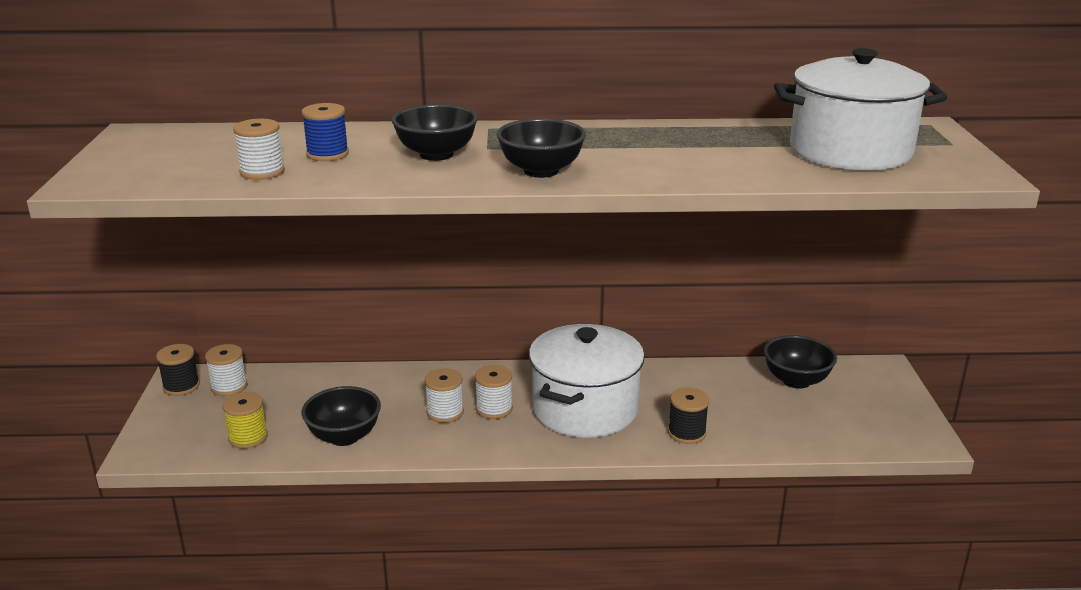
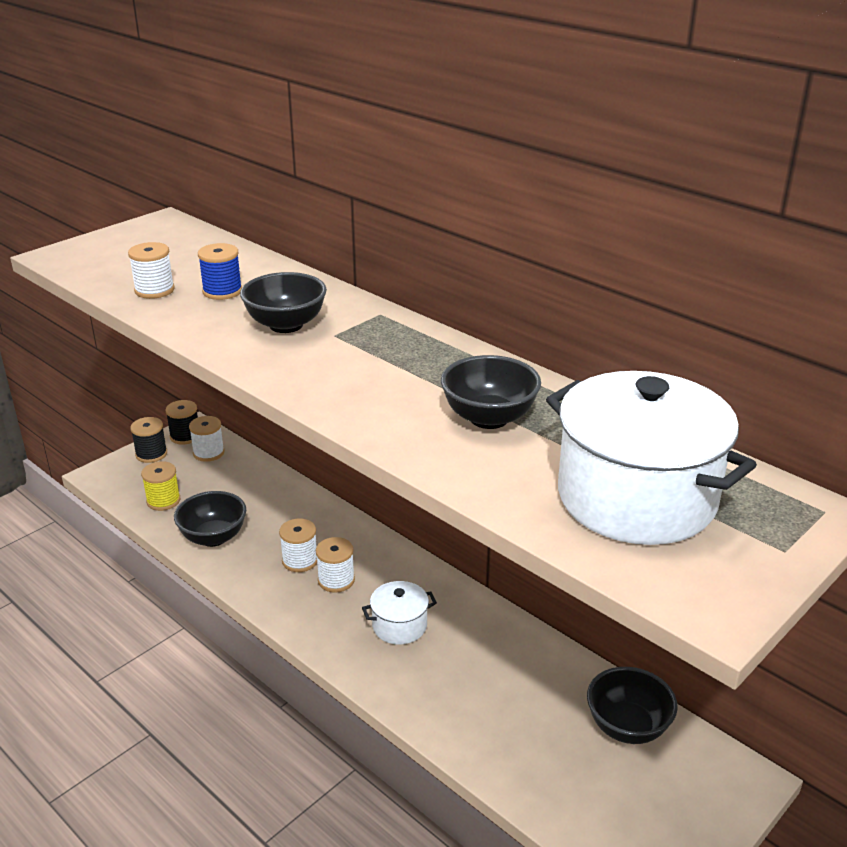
camera: 45 degrees right, 5 degrees up
black bowl [497,118,586,178] -> black bowl moved to [441,355,541,429]
white pot [529,324,645,438] -> white pot [362,581,437,645], size x0.49
black spool [668,388,709,444] -> black spool moved to [130,417,167,463]

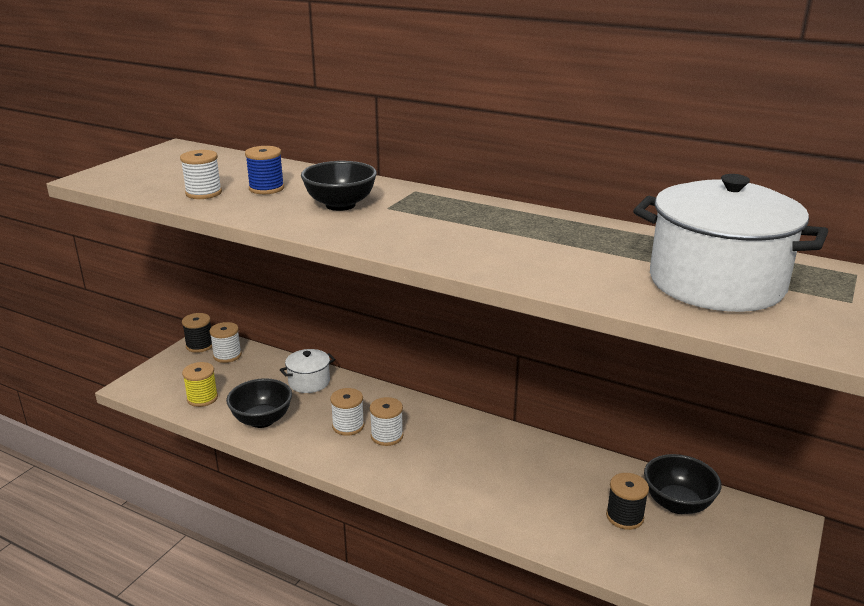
camera: 15 degrees left, 5 degrees down
black spool [130,417,167,463] -> black spool moved to [606,473,649,530]
white pot [362,581,437,645] -> white pot moved to [280,349,335,393]
black bowl [441,355,541,429] -> none

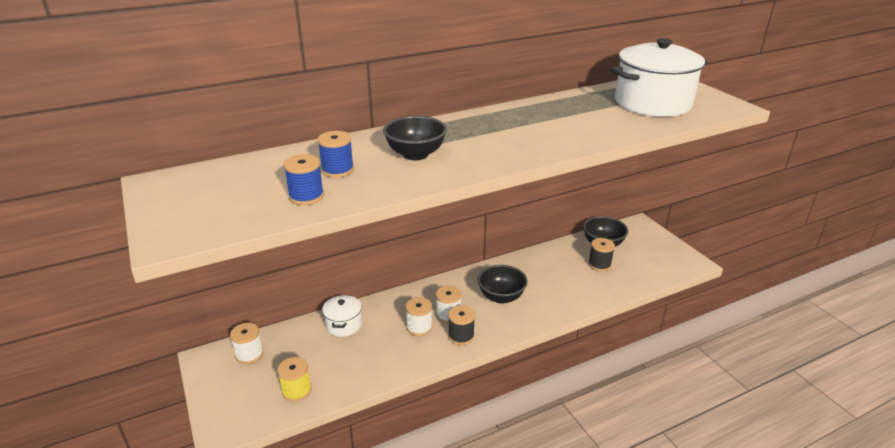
camera: 55 degrees left, 5 degrees up
white spool [180,150,222,199] -> blue spool [284,154,324,205]
black spool [182,313,212,353] -> black spool moved to [448,305,475,345]
black bowl [226,378,292,428] -> black bowl moved to [478,265,528,304]

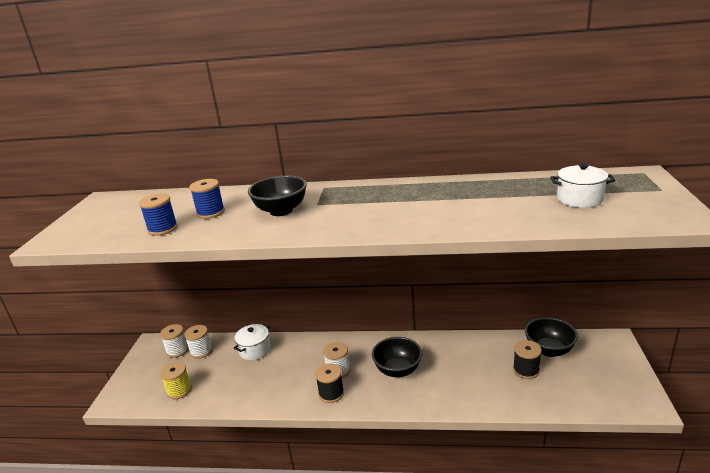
camera: 35 degrees right, 5 degrees down
white spool [405,297,432,336] -> white spool moved to [184,325,213,359]
white pot [611,38,708,117] -> white pot [550,164,615,208], size x0.49

